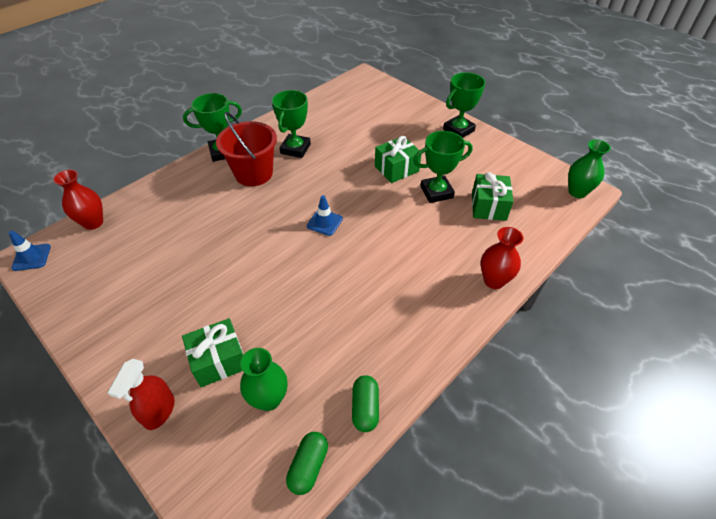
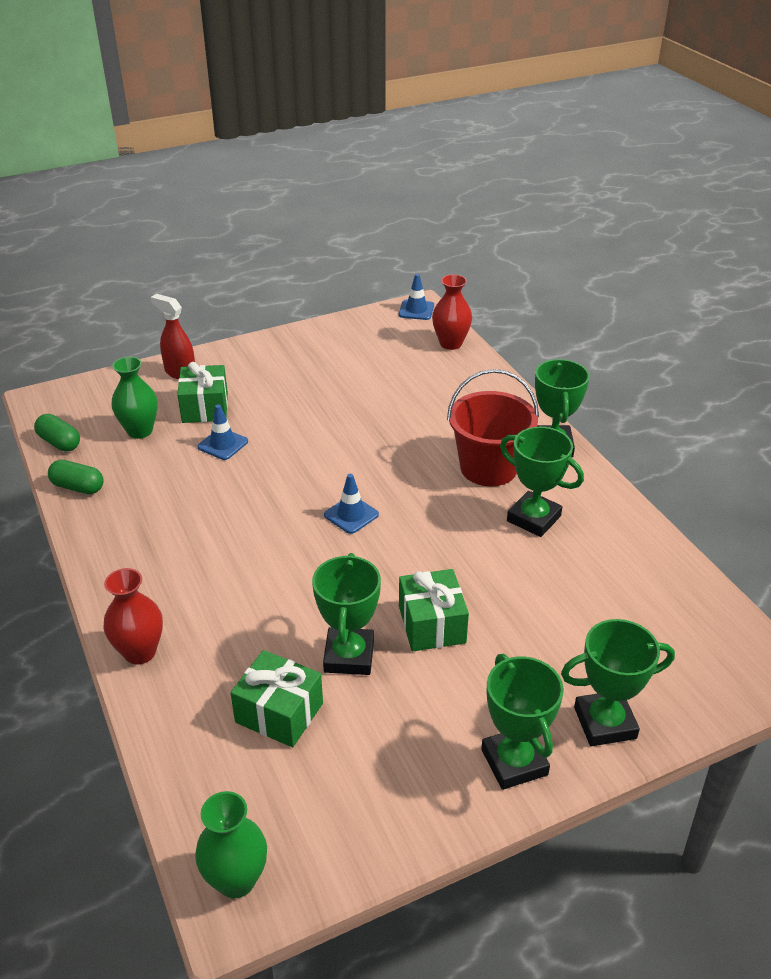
camera: 110 degrees right, 10 degrees down
none -> blue traffic cone [197,404,248,460]
none -> green trophy [561,619,675,746]

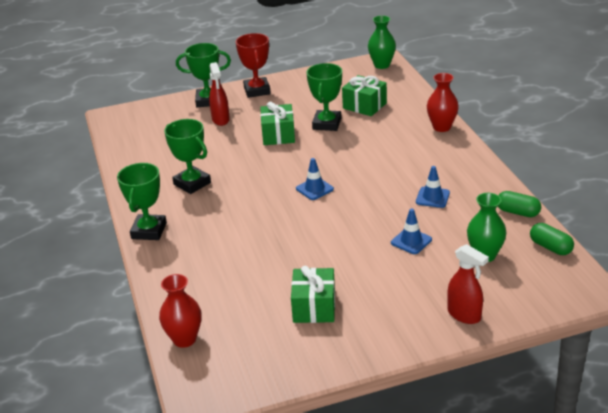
camera: 170 degrees left, 5 degrees down
green gift [177,362,228,423] -> green gift moved to [291,266,335,323]
blue traffic cone [399,274,434,320] -> blue traffic cone moved to [416,166,450,208]
red bucket [447,369,539,486] -> none
green trophy [481,654,564,790] -> red trophy [236,33,271,98]
none -> red spray bottle [209,62,230,126]

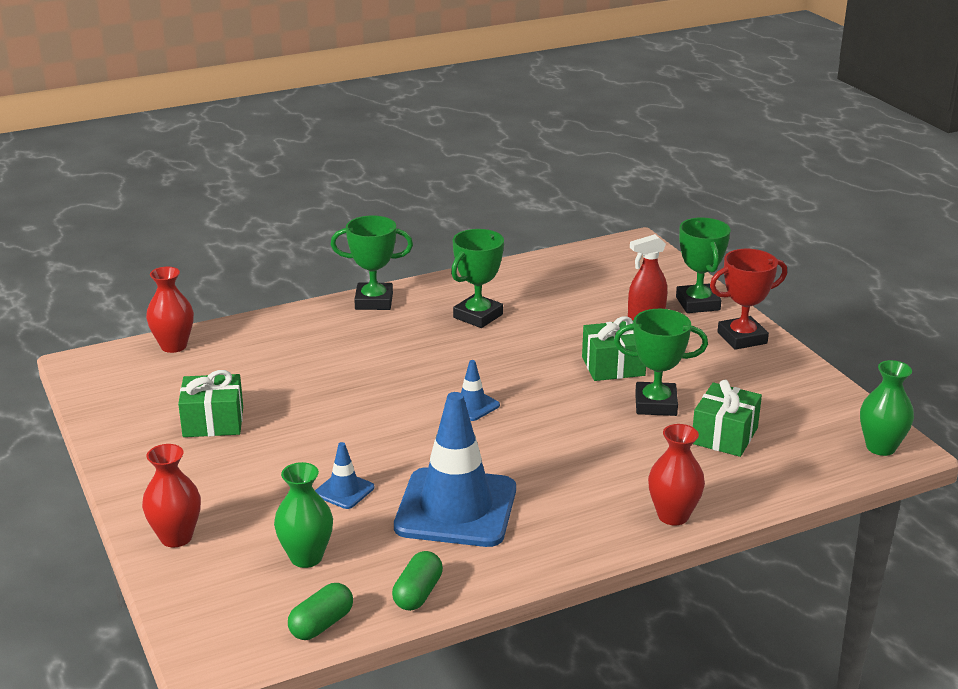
camera: 80 degrees right, 5 degrees down
blue traffic cone [416,166,450,208] -> blue traffic cone [394,392,516,547], size x2.30
red spray bottle [447,244,489,324] -> red vase [142,444,201,547]

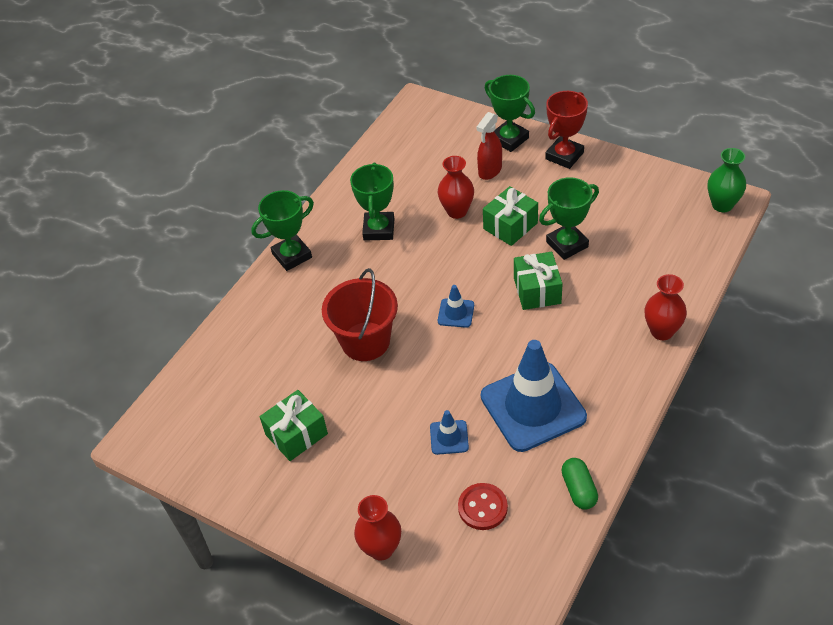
camera: 30 degrees left, 20 degrees up
red vase [146,267,194,353] -> red vase moved to [438,156,474,219]
green vase [274,462,333,568] -> red button [458,483,508,530]
green capsule [288,583,353,640] -> none
green gift [693,380,762,457] -> green gift moved to [514,252,563,310]
none -> red bucket [322,268,398,361]

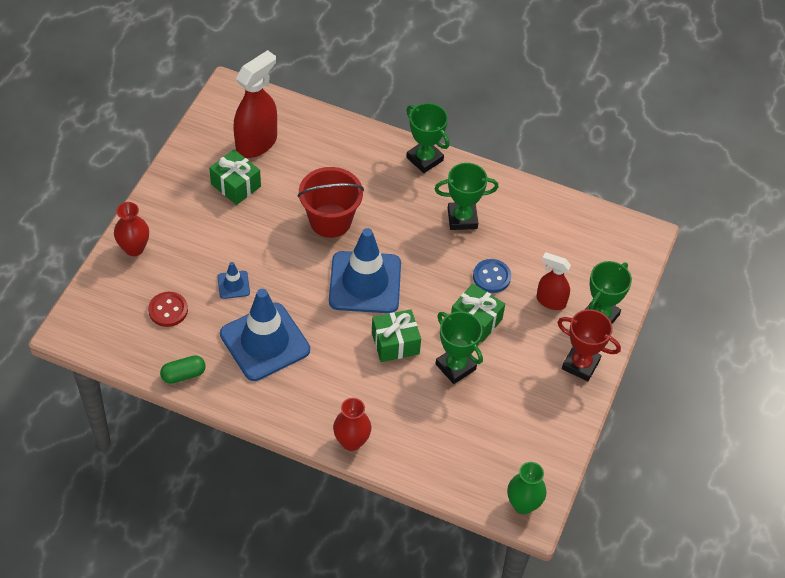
camera: 75 degrees right, 5 degrees up
red vase [438,156,474,219] -> blue button [473,259,511,293]
blue traffic cone [438,285,474,328] -> blue traffic cone [329,228,401,313], size x2.30
none -> red spray bottle [233,50,277,158]

